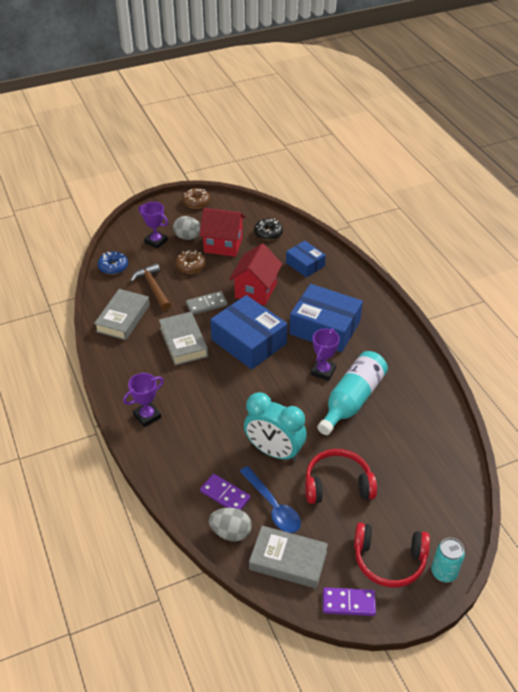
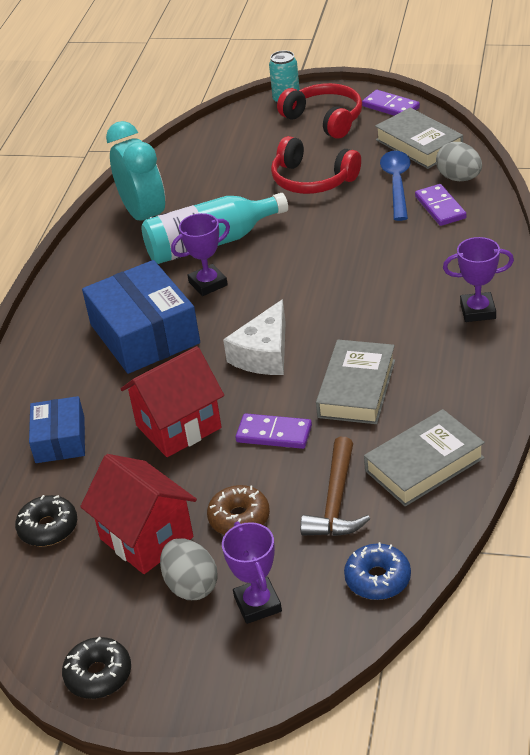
camera: 140 degrees left, 5 degrees down
brown donut [182,188,210,209] -> black donut [62,637,131,699]
grey domino [186,291,228,315] -> purple domino [236,413,312,449]
blue box [210,295,287,369] -> white cheese [223,299,286,375]
turquoise clock [244,392,307,462] -> turquoise clock moved to [106,121,165,221]

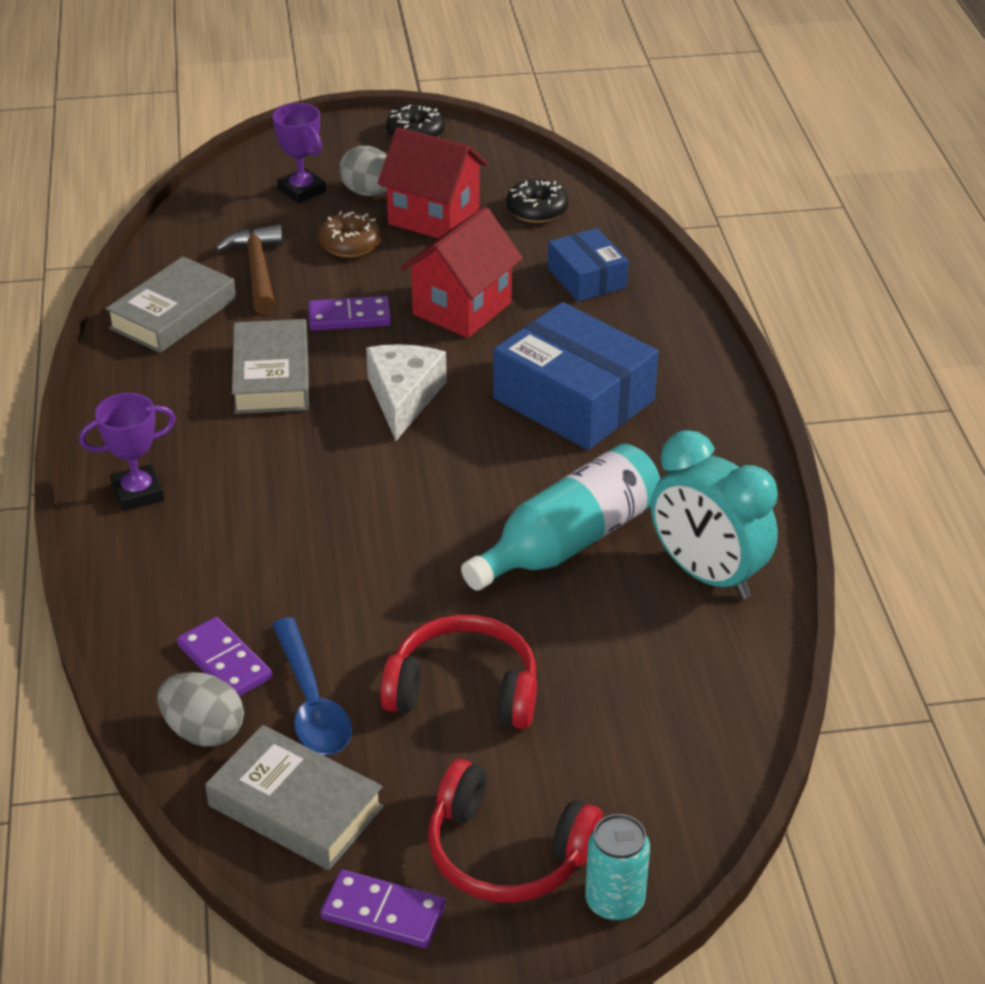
camera: 155 degrees right, 0 degrees up
purple trophy [171,213,230,296] -> none
blue donut [344,542,411,600] -> none

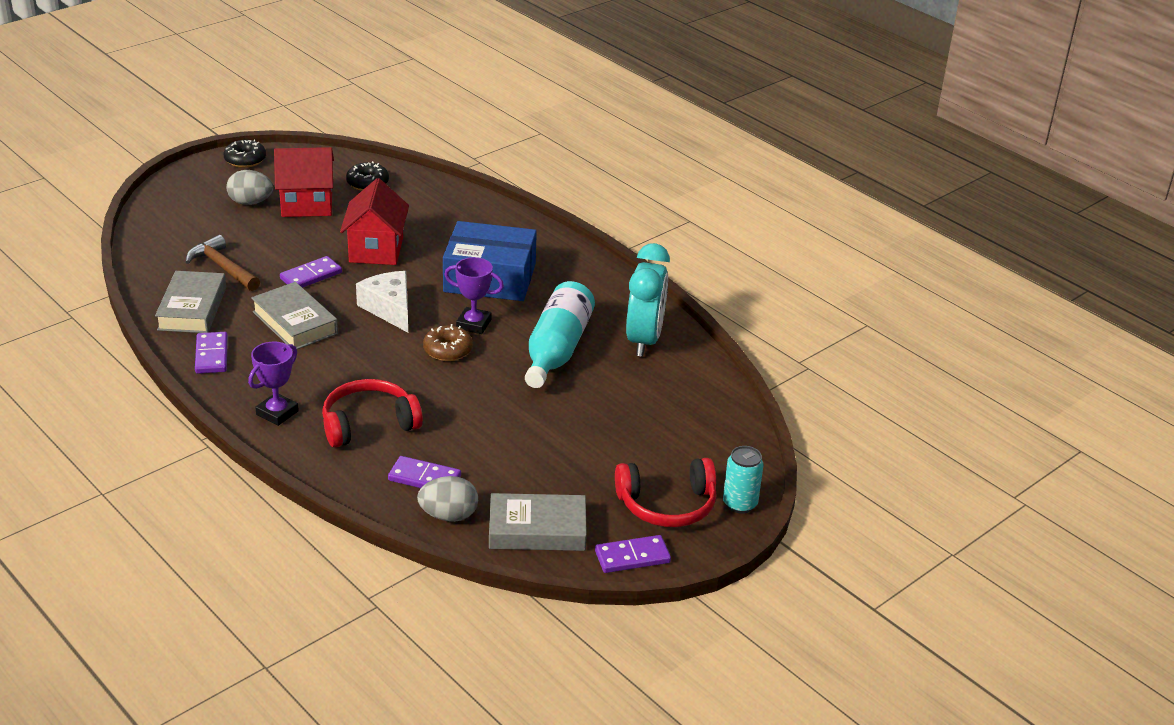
camera: 35 degrees left, 5 degrees down
blue spoon [272,617,352,755] -> none
purple trophy [273,103,326,203] -> purple trophy moved to [444,257,504,334]
brown donut [318,211,382,257] -> brown donut moved to [423,324,473,361]
red headphones [380,614,537,729] -> red headphones moved to [322,379,423,448]
blue box [548,228,629,302] -> none
turquoise clock [651,430,778,599] -> turquoise clock turned 90 degrees counterclockwise [626,243,670,357]
none -> purple domino [195,332,228,374]

